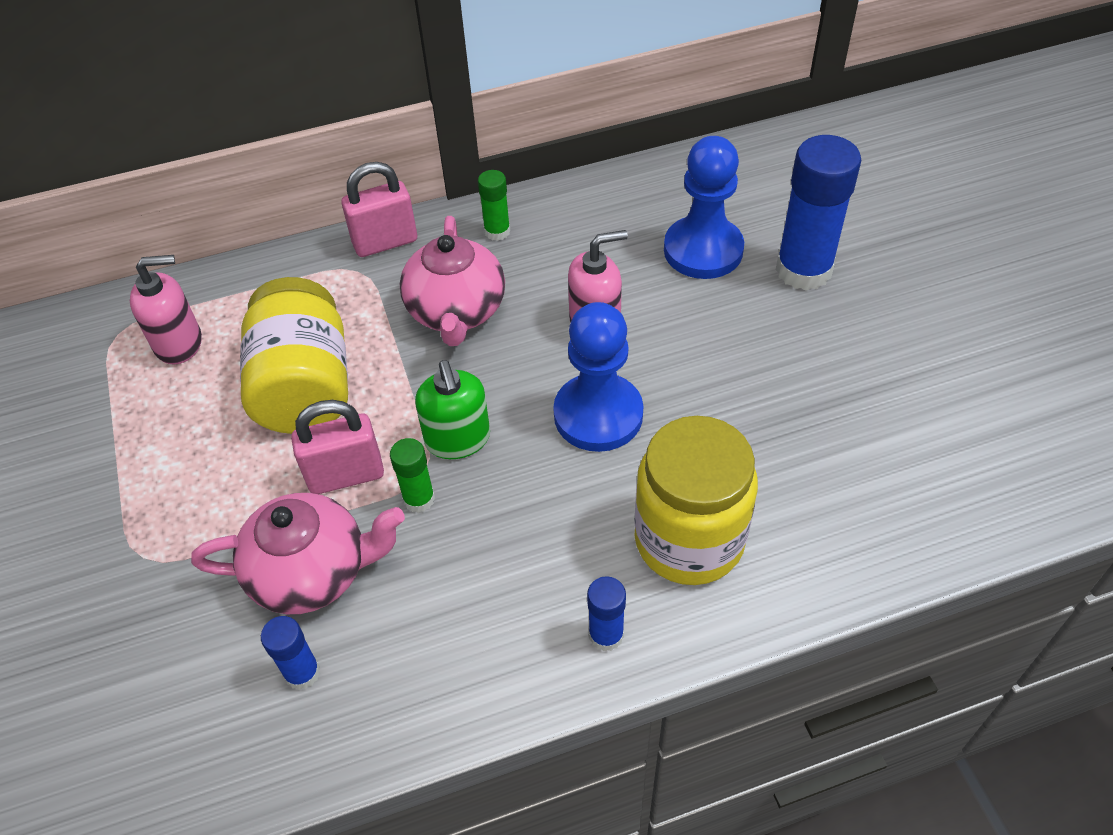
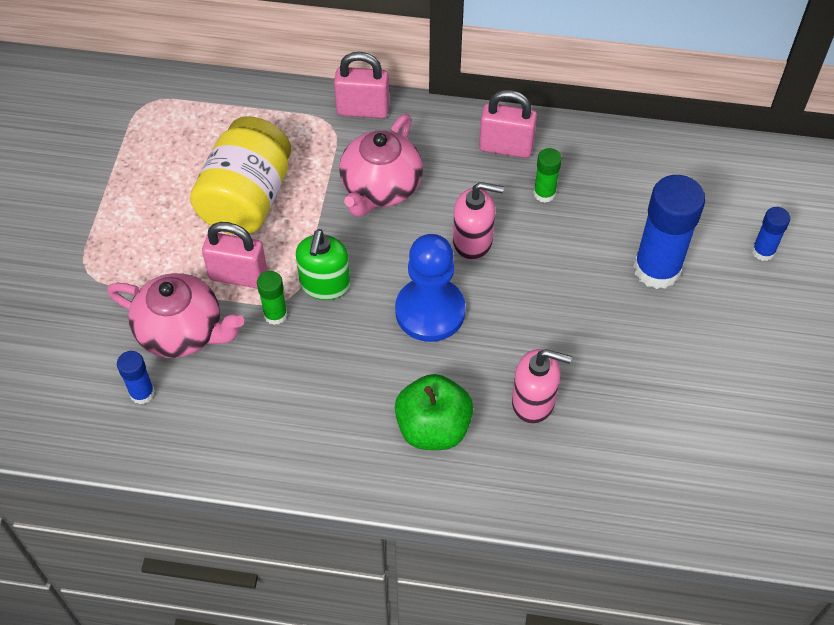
camera: 25 degrees right, 5 degrees up
pink soap dispenser [130,255,202,364] -> pink soap dispenser moved to [512,349,572,424]
green glue stick [478,170,510,241] -> green glue stick moved to [533,148,562,203]
blue glue stick [587,576,626,651] -> blue glue stick moved to [752,207,790,261]
yellow jar [634,416,758,585] -> green apple [395,374,473,450]
blue pawn [664,136,744,279] -> none
none -> pink padlock [479,90,537,158]

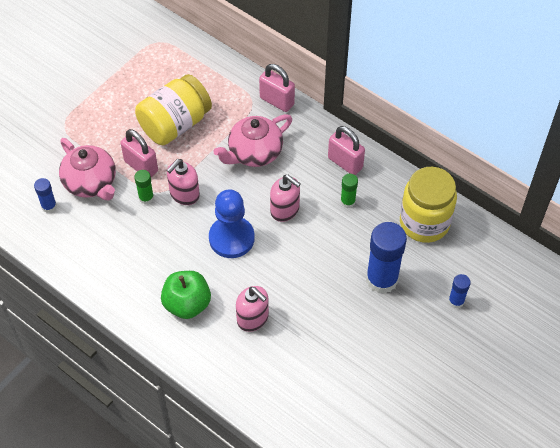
camera: 30 degrees right, 0 degrees up
green soap dispenser [296,229,350,300] -> pink soap dispenser [167,159,200,205]
none -> yellow jar [400,167,457,243]

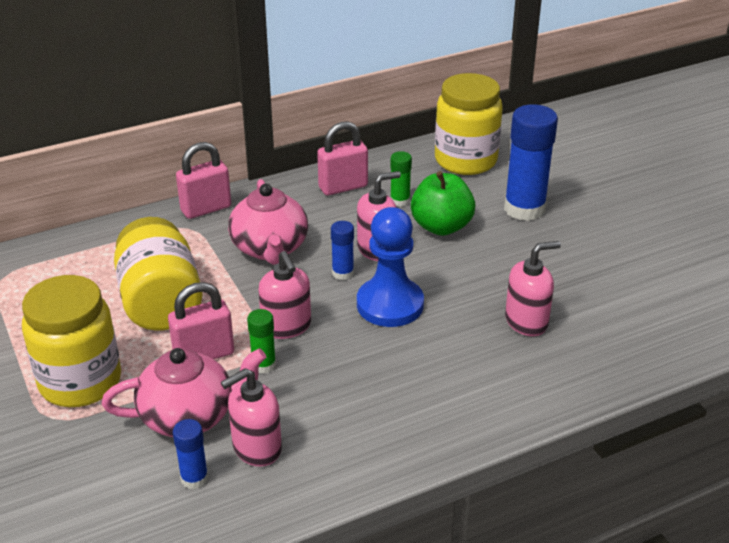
camera: 65 degrees left, 20 degrees down
green apple [161,271,211,319] -> green apple moved to [411,171,476,236]
blue glue stick [448,274,471,309] -> blue glue stick moved to [331,221,354,280]
none -> yellow jar [22,275,121,407]
none -> pink soap dispenser [221,368,282,467]

